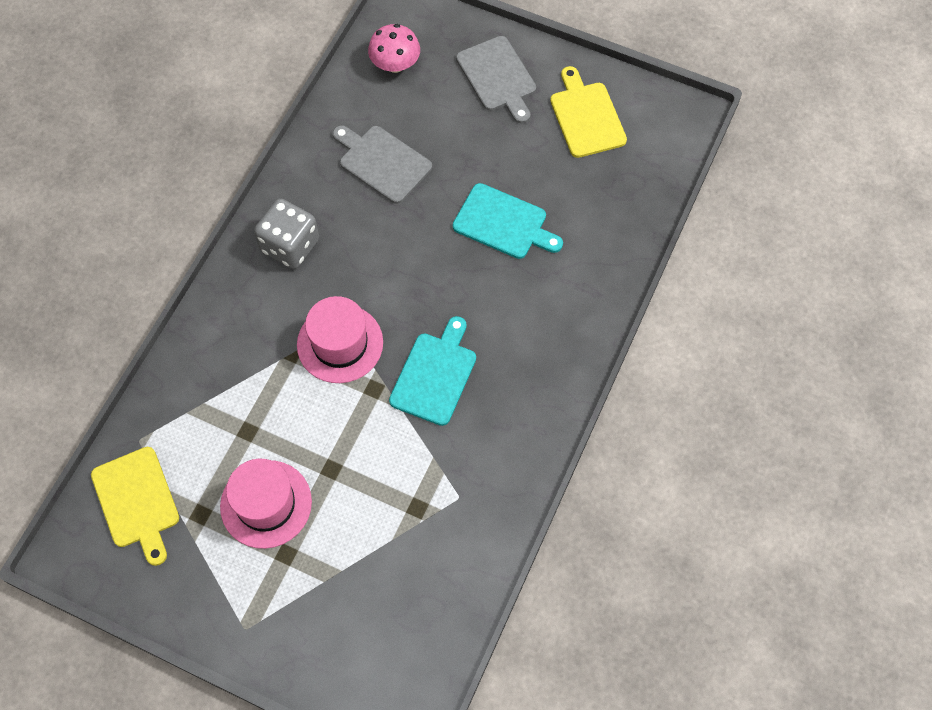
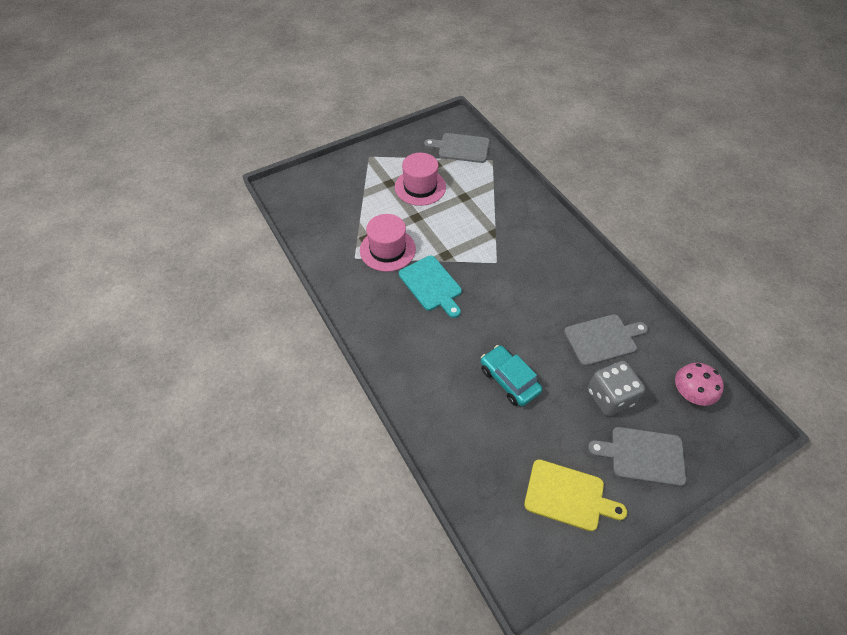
camera: 125 degrees right, 10 degrees down
yellow cutting board [91,447,179,566] -> grey cutting board [424,133,489,163]
grey dice [254,198,319,269] -> grey dice moved to [587,361,645,416]
pink hat [297,296,383,383] -> pink hat moved to [360,214,416,272]
turquoise cutting board [453,183,563,259] -> turquoise car [481,345,542,406]

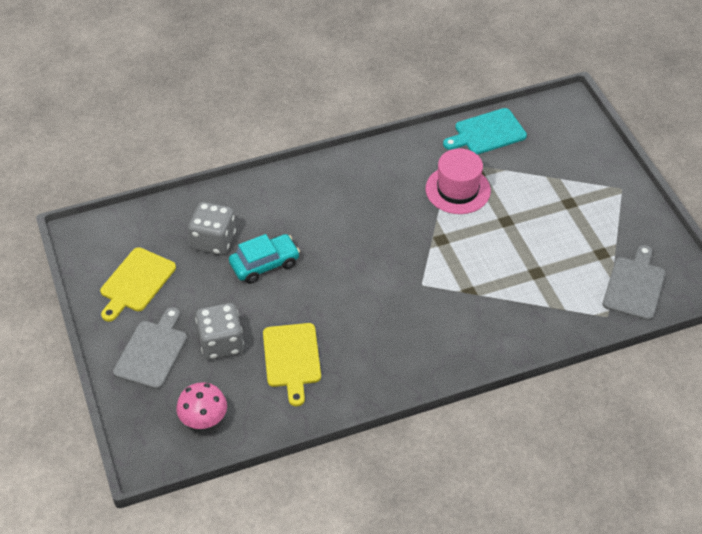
camera: 100 degrees right, 5 degrees down
pink hat [395,153,446,206] -> none
turquoise cutting board [399,256,462,318] -> turquoise cutting board moved to [443,108,527,154]
grey cutting board [564,314,648,366] -> yellow cutting board [263,323,321,406]
none -> grey dice [188,202,236,255]

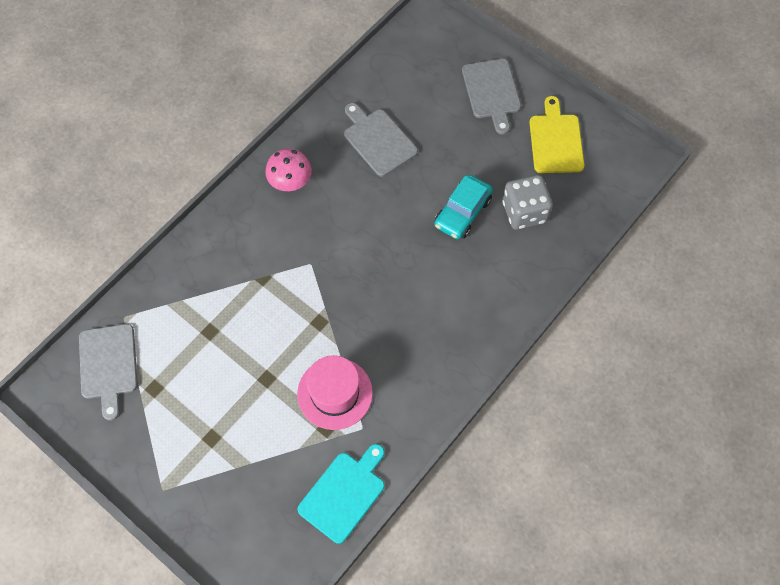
camera: 150 degrees right, 15 degrees up
pink mushroom [176,382,227,429] -> pink mushroom moved to [265,148,312,191]
grey dice [195,303,244,360] -> none
yellow cutting board [263,323,321,406] -> grey cutting board [344,103,418,177]

